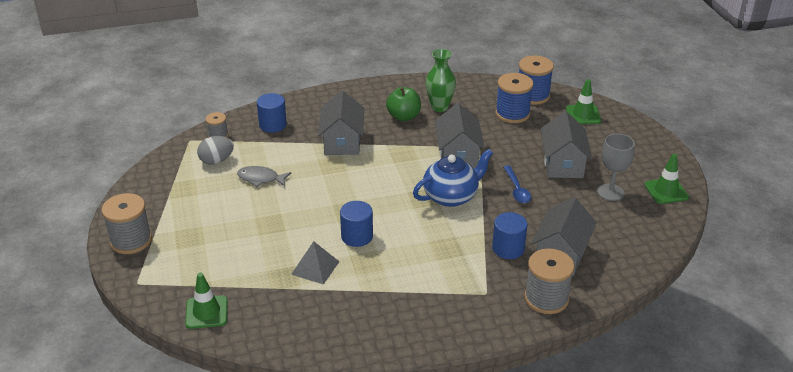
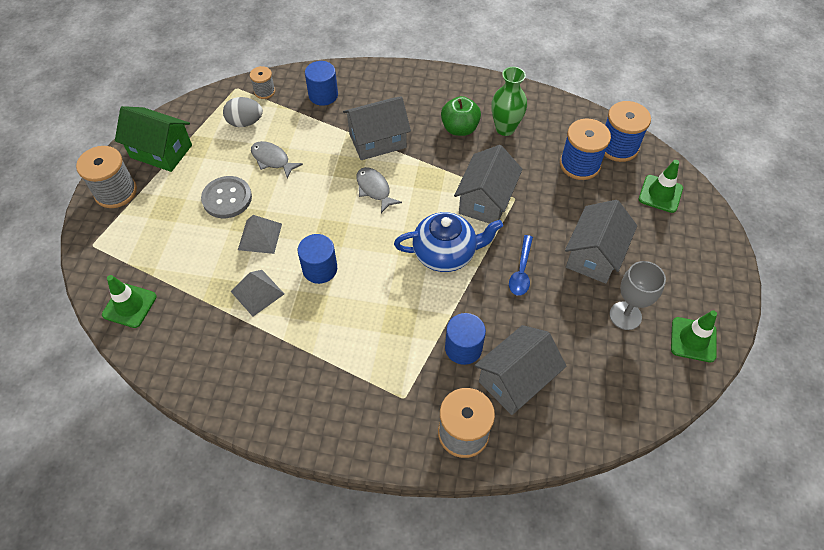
camera: 25 degrees right, 20 degrees up
grey house [318,91,364,155] -> grey house turned 45 degrees clockwise [343,96,411,160]
none -> green house [115,106,192,172]
none -> grey button [201,176,252,218]
none -> grey pyramid [238,215,282,254]
none -> grey fish [357,167,402,213]

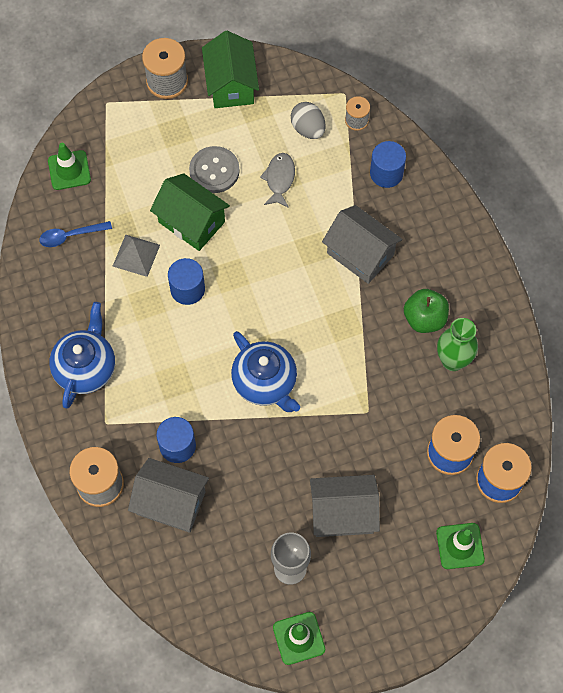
camera: 60 degrees right, 10 degrees up
grey pyramid [238,215,282,254] -> green house [150,173,230,251]
grey fish [357,167,402,213] -> none
grey house [454,145,523,224] -> none
blue spoon [509,235,533,296] -> blue spoon moved to [39,221,112,247]
none -> blue teapot [49,302,115,409]

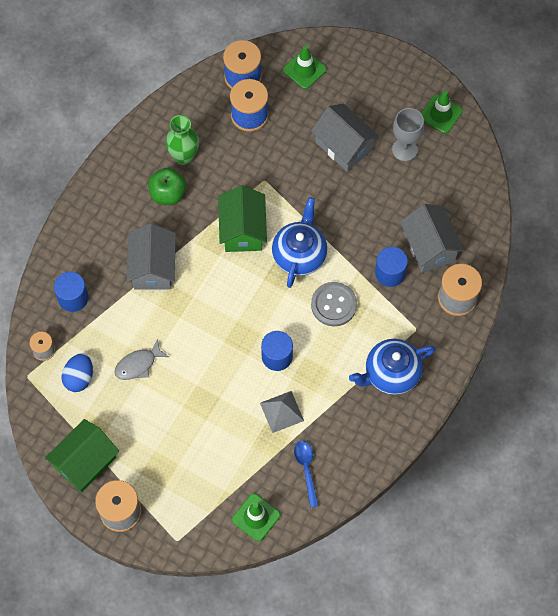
camera: 130 degrees left, 0 degrees up
blue spoon [39,221,112,247] -> blue spoon turned 135 degrees counterclockwise [294,441,319,508]
green house [150,173,230,251] -> green house moved to [218,185,267,252]
grey button [189,146,240,193] -> grey button moved to [311,282,357,326]
grey egg [291,102,326,139] -> blue egg [61,353,93,392]

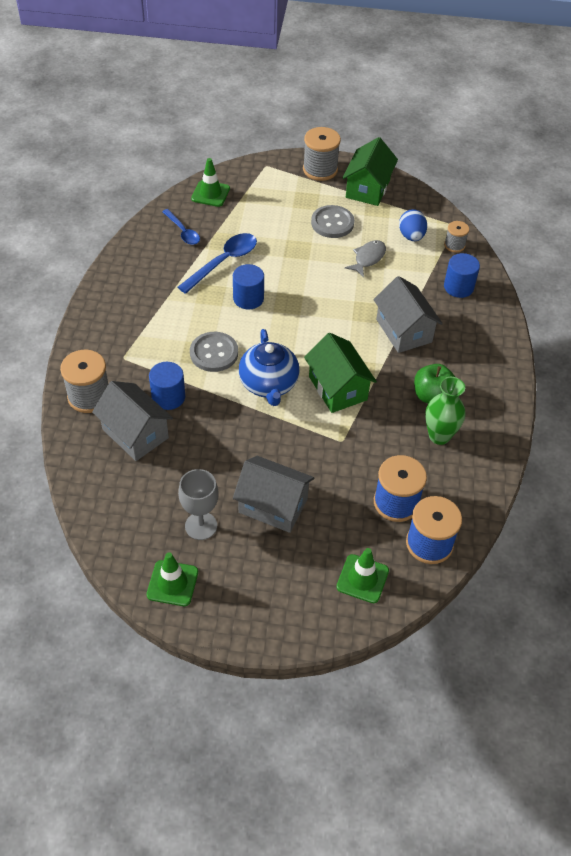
camera: 155 degrees right, 15 degrees down
grey pyramid [260,391,304,433] -> blue spoon [178,233,257,294]
blue teapot [349,339,436,395] -> none
none -> grey button [311,205,354,238]

